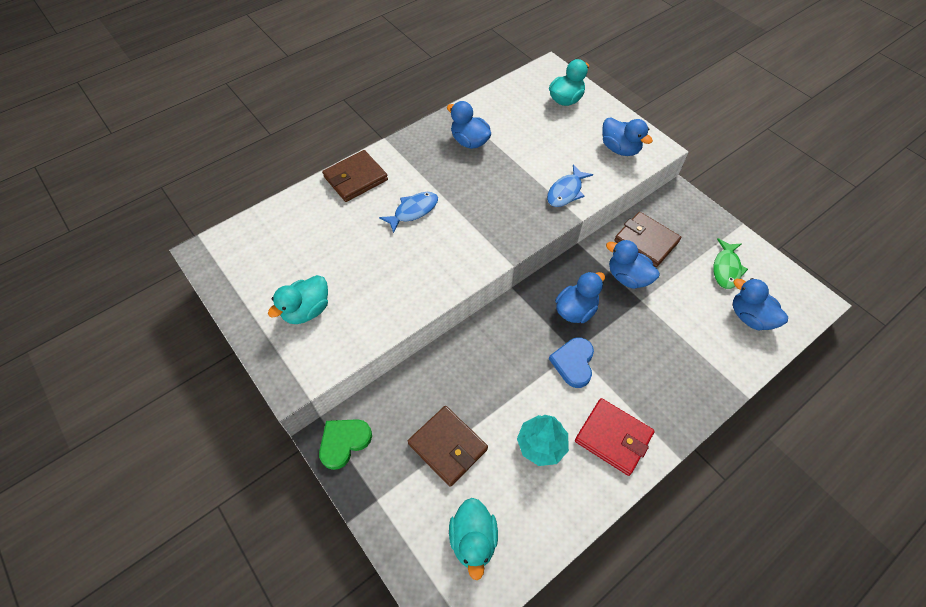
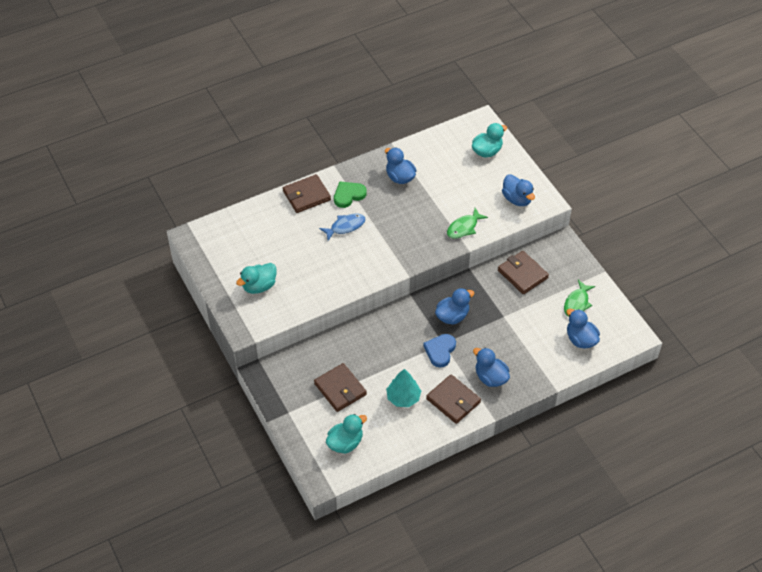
camera: 10 degrees right, 5 degrees down
green heart [319,419,372,470] -> green heart moved to [334,182,367,208]
turquoise duck [449,498,498,580] -> turquoise duck turned 135 degrees counterclockwise [326,414,367,454]
blue fish [547,164,593,207] -> green fish [447,208,488,239]
red wallet [575,398,655,476] -> brown wallet [426,374,481,424]
blue duck [606,240,660,289] -> blue duck moved to [473,348,510,387]

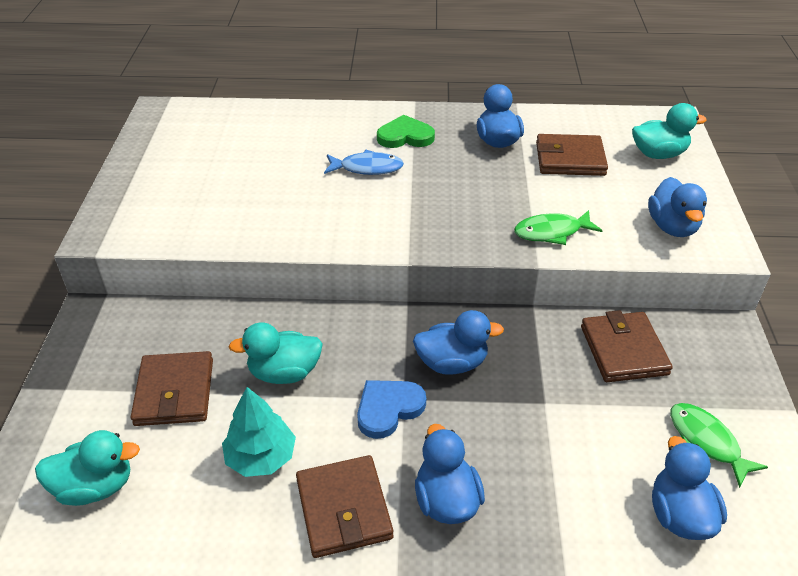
camera: 30 degrees right, 10 degrees down
turquoise duck [236,263,277,294] -> turquoise duck moved to [229,323,323,384]
brown wallet [283,174,331,213] -> brown wallet moved to [536,134,608,176]
green fish [564,280,595,317] -> green fish turned 90 degrees clockwise [670,403,768,488]

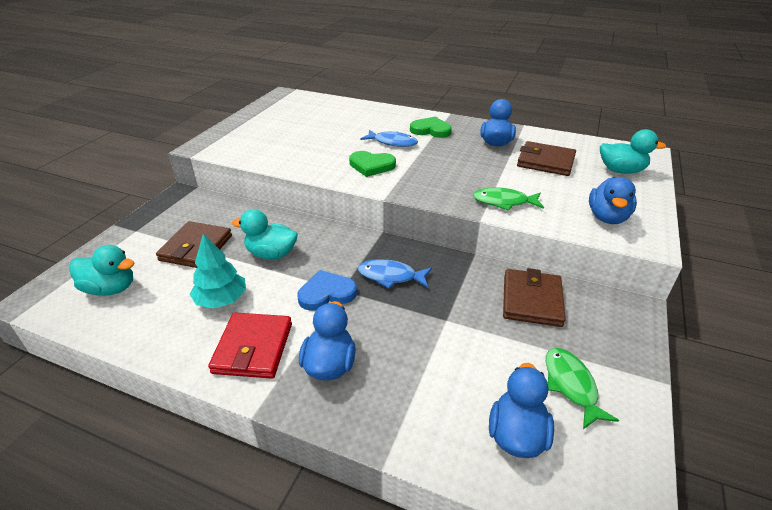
camera: 20 degrees right, 5 degrees down
brown wallet [296,455,393,558] -> red wallet [208,312,292,379]
blue duck [413,310,504,375] -> blue fish [358,259,432,289]
none -> green heart [349,151,396,177]

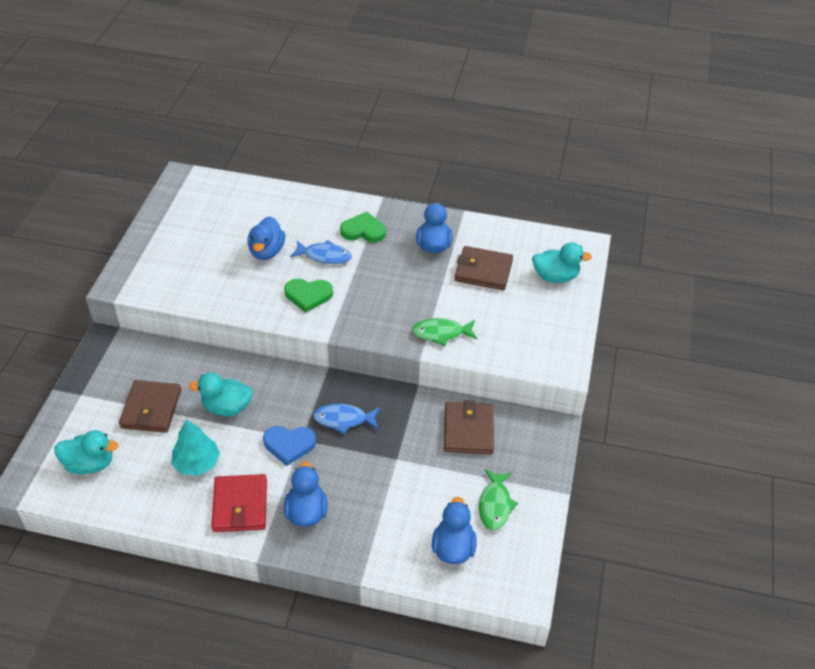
camera: 10 degrees left, 10 degrees up
blue heart [297,270,357,311] -> blue heart turned 150 degrees counterclockwise [263,426,316,466]
green fish [546,348,619,429] -> green fish turned 150 degrees counterclockwise [479,469,518,530]
blue duck [589,177,637,224] -> blue duck moved to [247,216,285,260]

